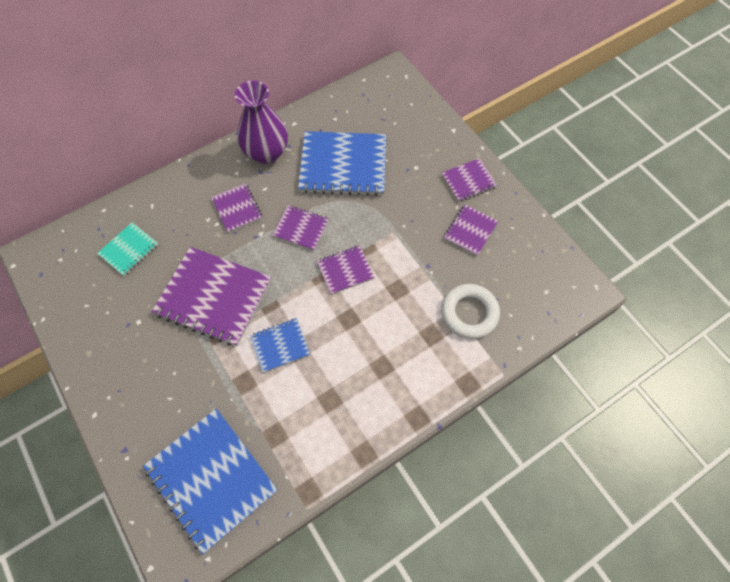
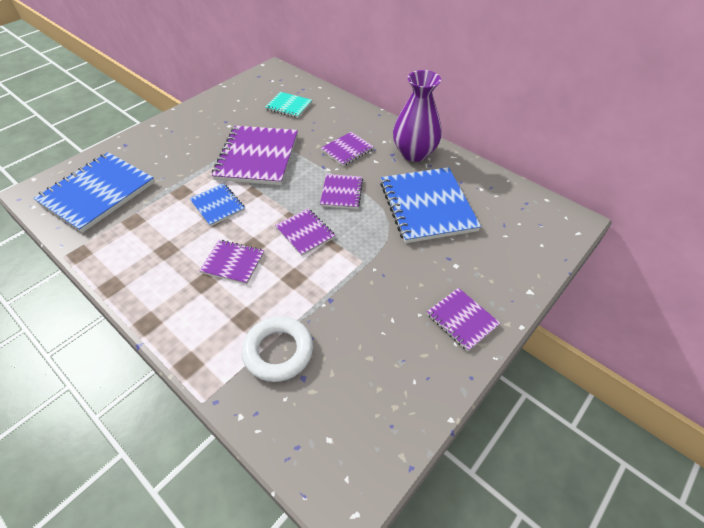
camera: 75 degrees right, 15 degrees down
purple notebook [444,204,498,256] -> purple notebook moved to [199,240,264,284]

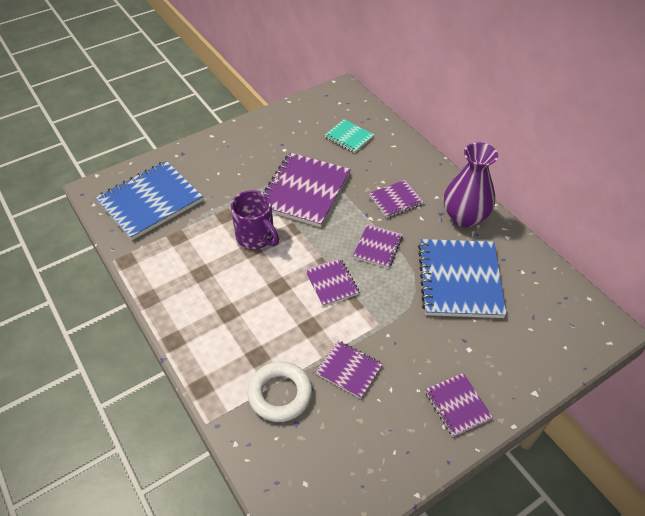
camera: 15 degrees right, 0 degrees up
blue notebook [189,183,245,227] -> purple mug [230,190,279,249]
purple notebook [199,240,264,284] -> purple notebook moved to [316,340,383,399]

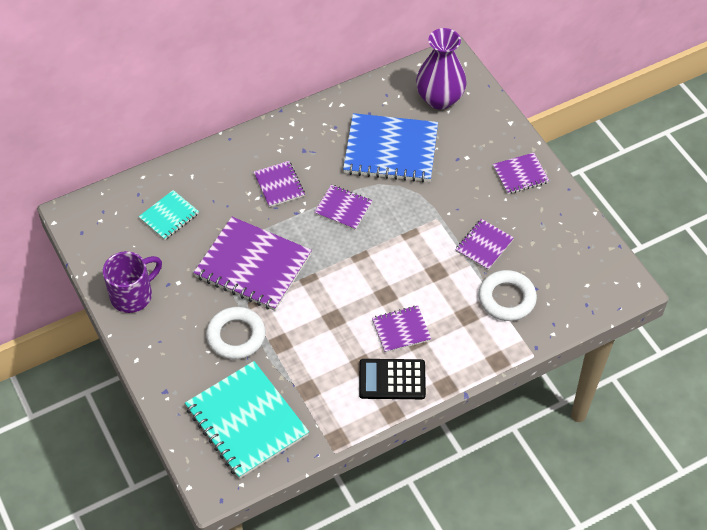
camera: 85 degrees left, 5 degrees up
blue notebook [95,161,203,240] -> turquoise notebook [185,361,309,479]
purple mug [230,190,279,249] -> purple mug moved to [103,251,162,313]
purple notebook [305,258,359,306] -> purple notebook moved to [372,306,431,353]
purple vase [444,142,498,227] -> purple vase moved to [416,28,467,110]
none -> white ring [206,307,265,359]
none -> black calculator [359,359,426,399]

